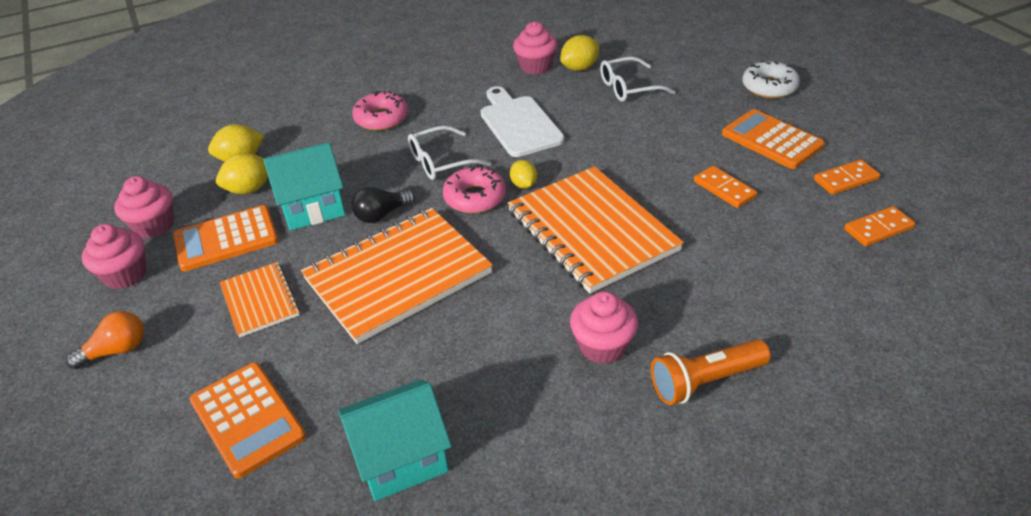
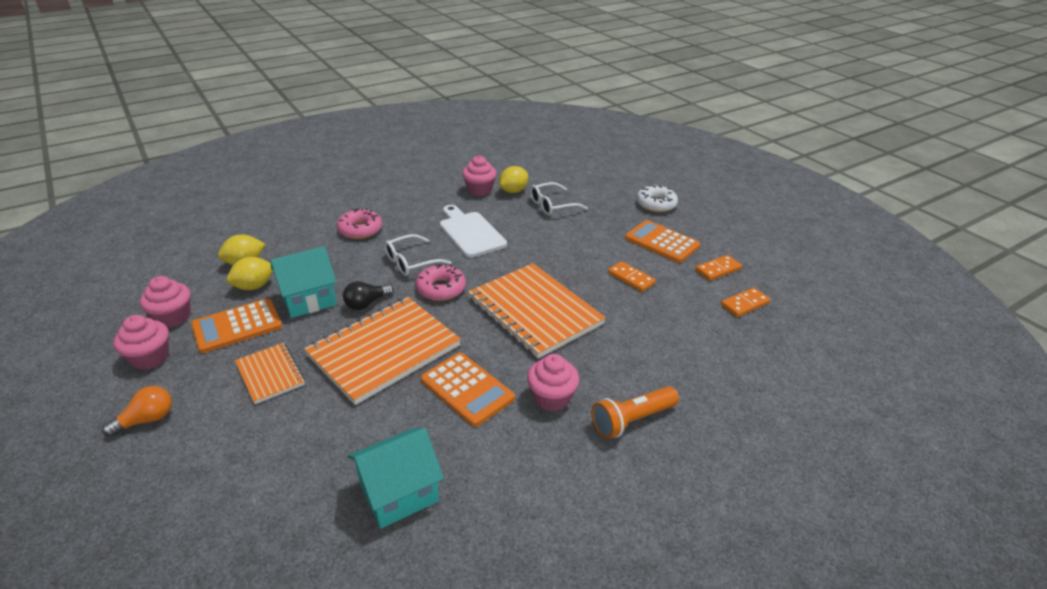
camera: 10 degrees left, 5 degrees down
orange calculator [190,362,306,479] -> orange calculator moved to [421,353,515,427]
yellow lemon [510,160,537,189] -> none

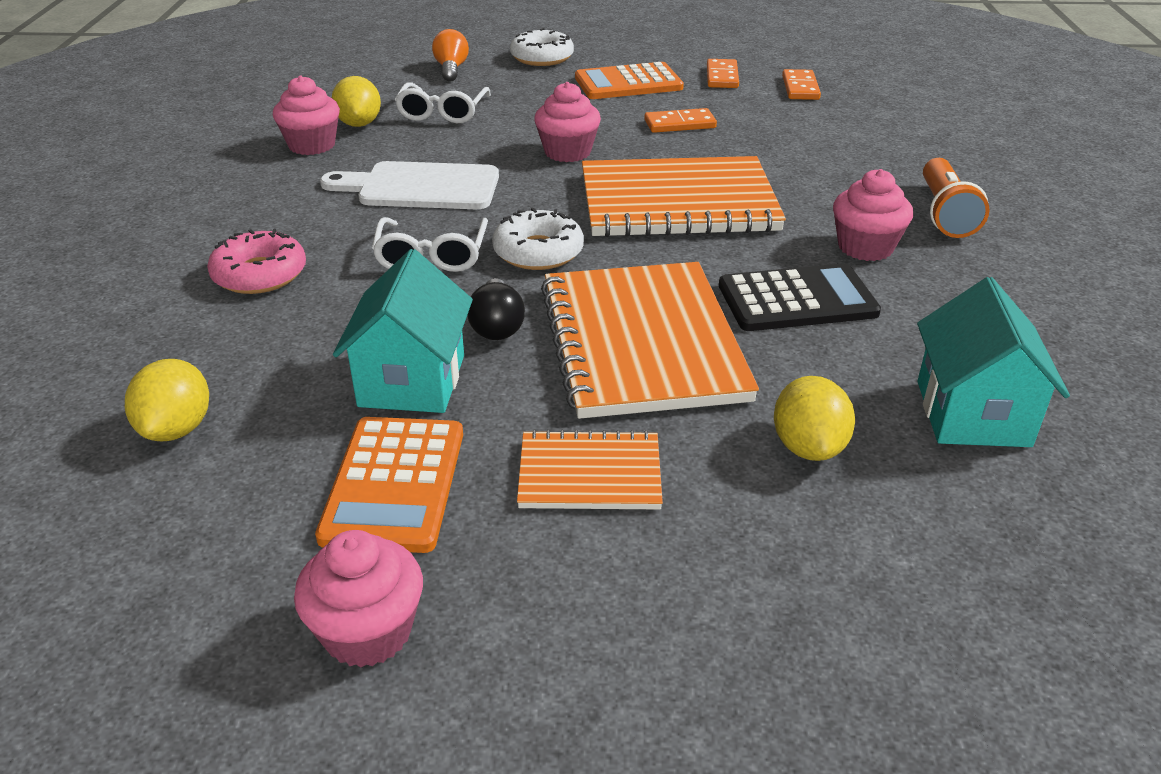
camera: 55 degrees left, 0 degrees up
orange light bulb [102,386,172,437] -> orange light bulb moved to [432,29,469,82]
pink cupcake [140,276,190,328] -> pink cupcake moved to [534,82,601,162]
yellow lemon [226,257,273,290] -> yellow lemon moved to [774,376,855,461]
pink donut [416,264,466,301] -> white donut [492,208,584,270]
orange calculator [421,353,515,427] -> black calculator [719,263,881,331]

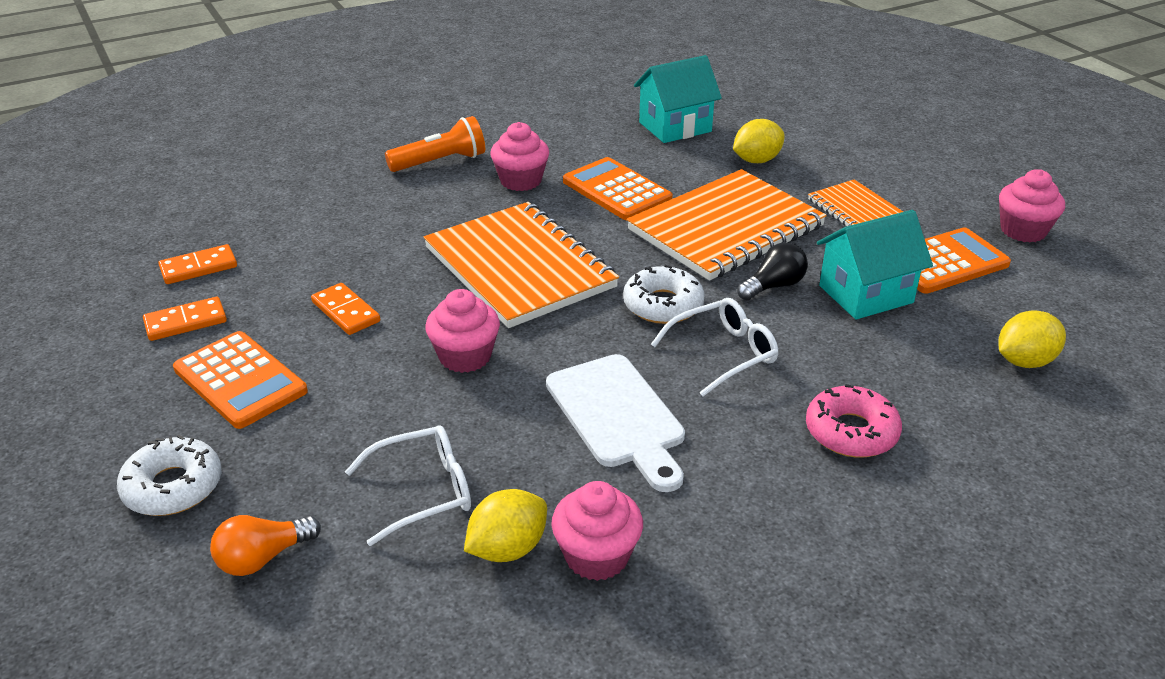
camera: 120 degrees left, 0 degrees up
black calculator [719,263,881,331] -> orange calculator [563,157,673,220]

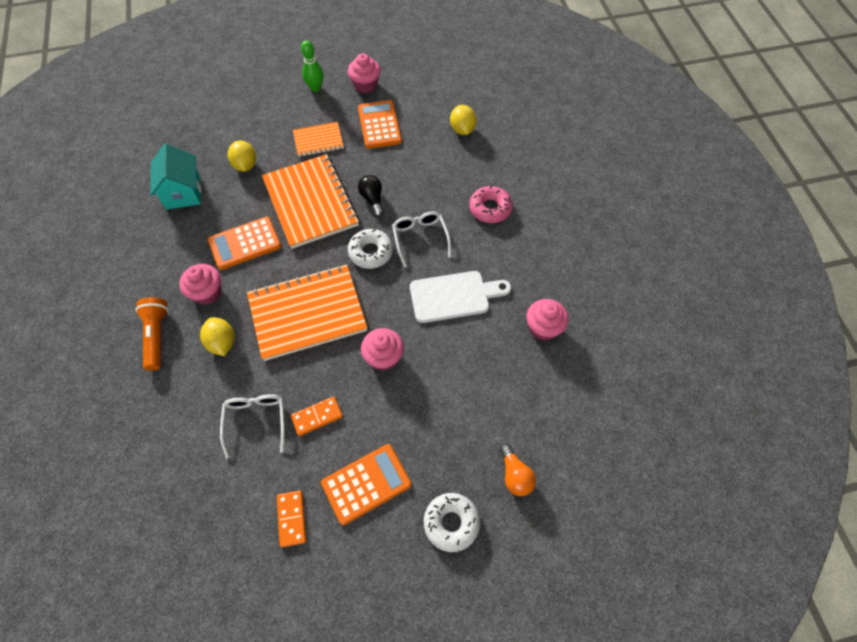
camera: 75 degrees left, 25 degrees up
orange domino [158,244,237,284] -> none
white glasses [345,426,471,546] -> white glasses moved to [220,394,285,459]
yellow lemon [464,489,547,562] -> yellow lemon moved to [200,317,235,356]
turquoise house [817,210,933,319] -> none
none -> green bowling pin [301,41,323,92]

